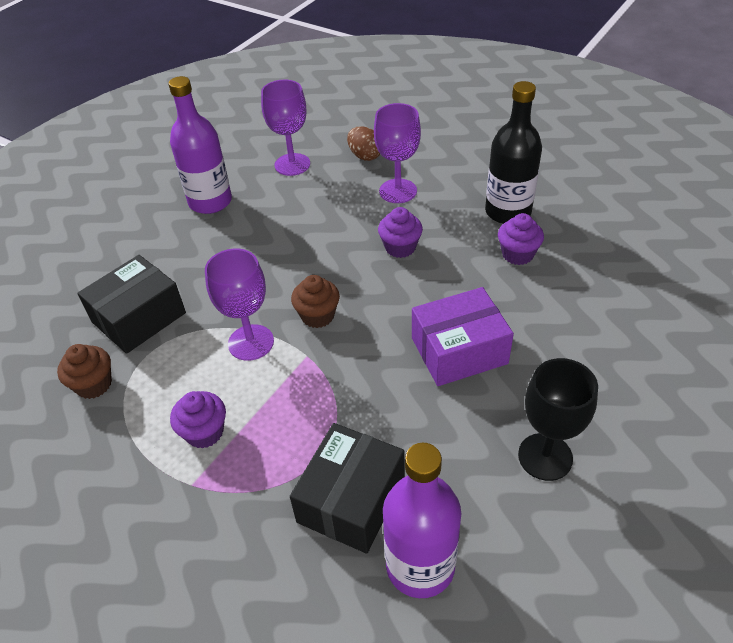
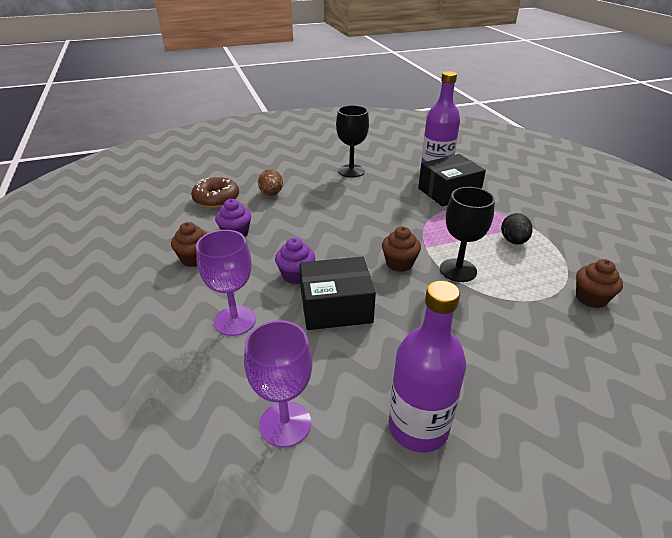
camera: 145 degrees left, 10 degrees down
black box [77,255,186,354] -> black box moved to [299,257,376,330]
purple cupcake [170,391,226,449] -> black egg [501,213,533,245]
purple goblet [205,249,274,361] -> black goblet [440,187,495,282]
brown egg [347,126,380,161] -> brown egg moved to [258,169,283,196]
purple box [412,287,514,386] -> none
black bottle [485,81,542,224] -> brown cupcake [171,222,207,267]
none -> brown donut [191,177,239,208]

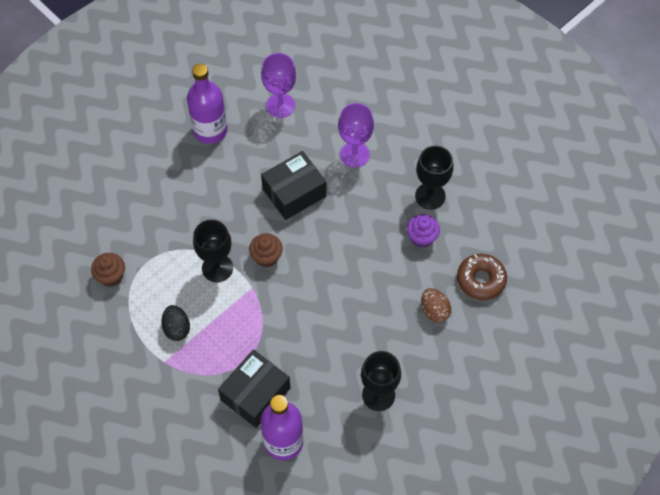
camera: 155 degrees right, 25 degrees up
brown cupcake [171,222,207,267] -> black goblet [415,146,453,209]
purple cupcake [275,238,315,284] -> none

